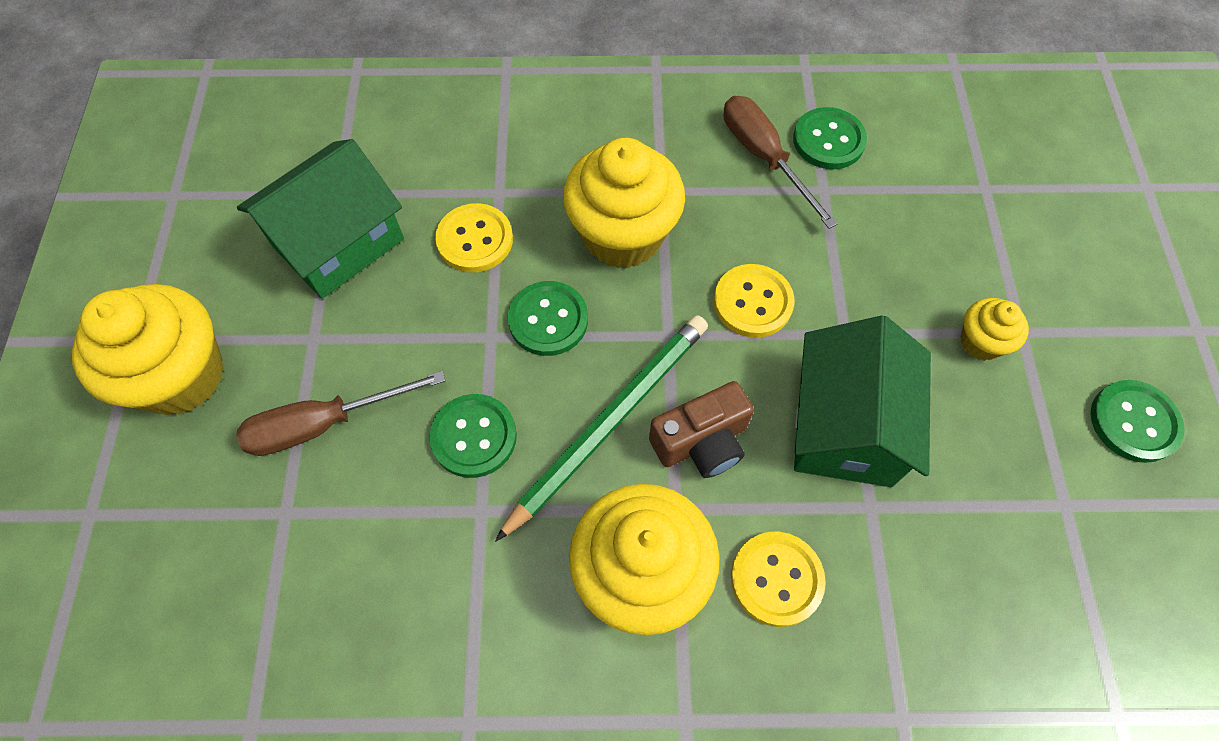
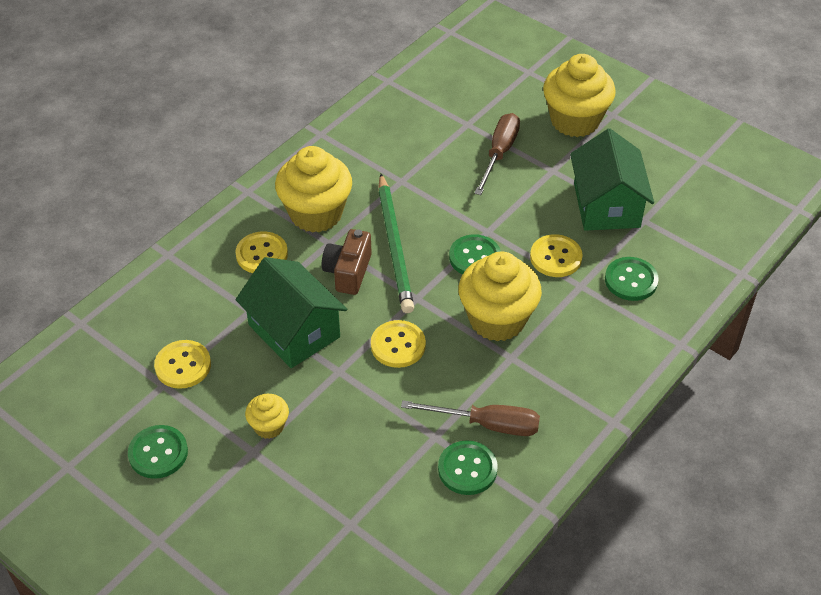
camera: 130 degrees right, 15 degrees down
green button [429,394,517,478] -> green button moved to [605,257,659,301]
none -> yellow button [154,340,211,389]

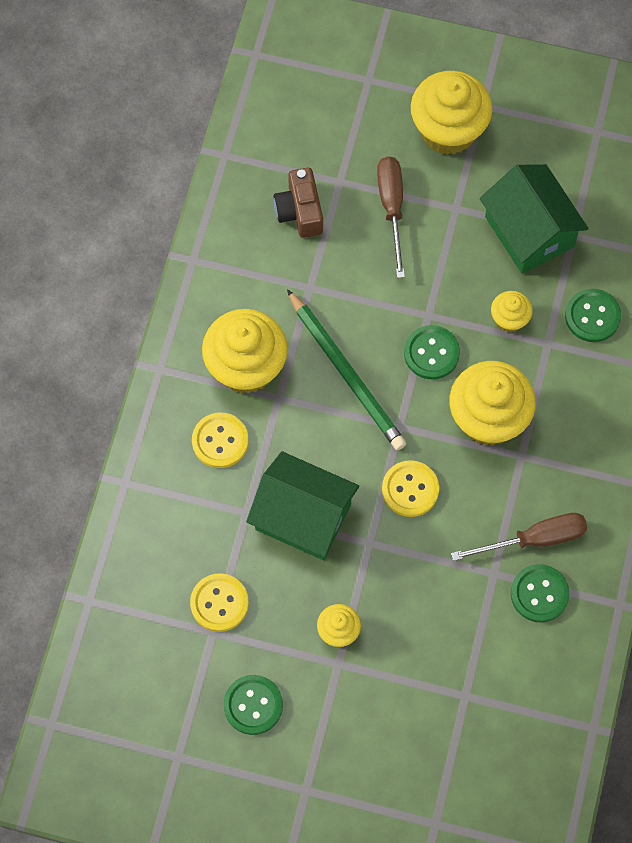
camera: 25 degrees left, 20 degrees up
brown camera [322,229,372,295] -> brown camera moved to [274,168,323,238]
yellow button [530,234,583,277] -> yellow cupcake [491,291,533,333]

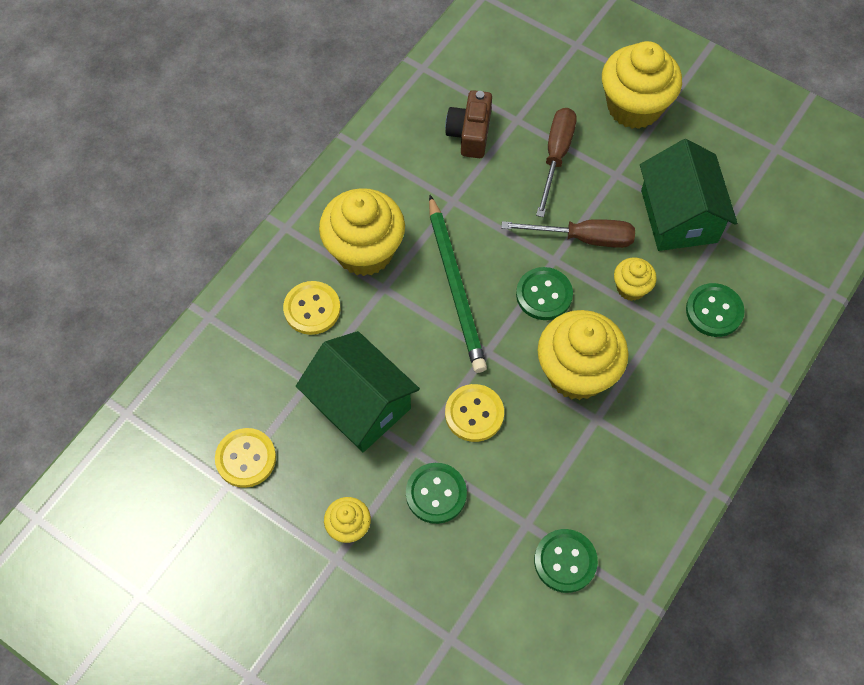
camera: 20 degrees right, 5 degrees down
green button [223,675,283,735] -> green button moved to [406,463,467,524]
brown screwdriver [451,513,587,561] -> brown screwdriver moved to [501,219,635,248]

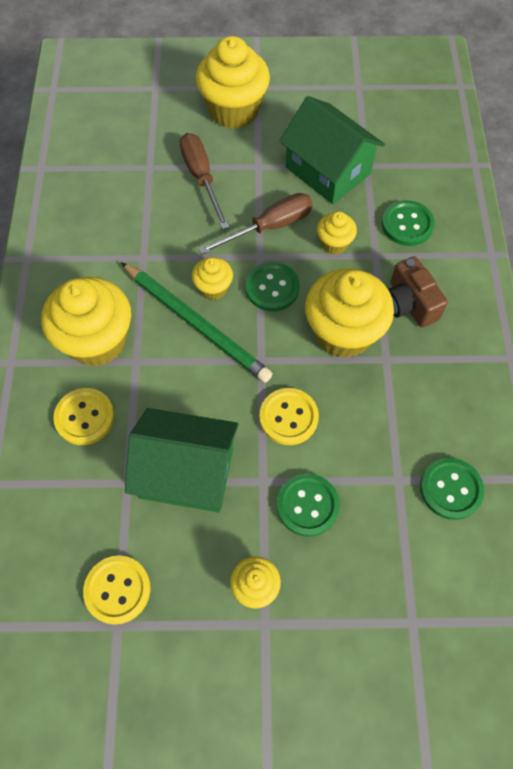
camera: 35 degrees left, 0 degrees up
brown camera [445,90,492,158] -> brown camera moved to [388,256,448,327]
none -> yellow cupcake [192,257,233,300]

